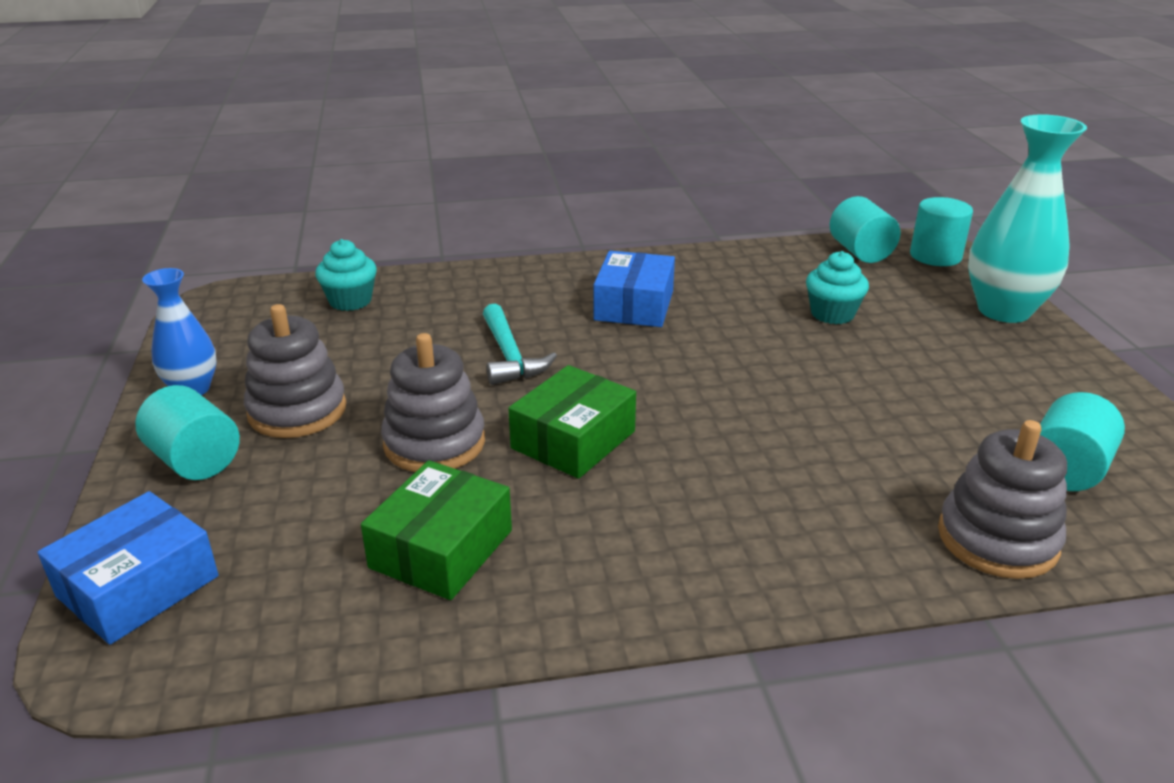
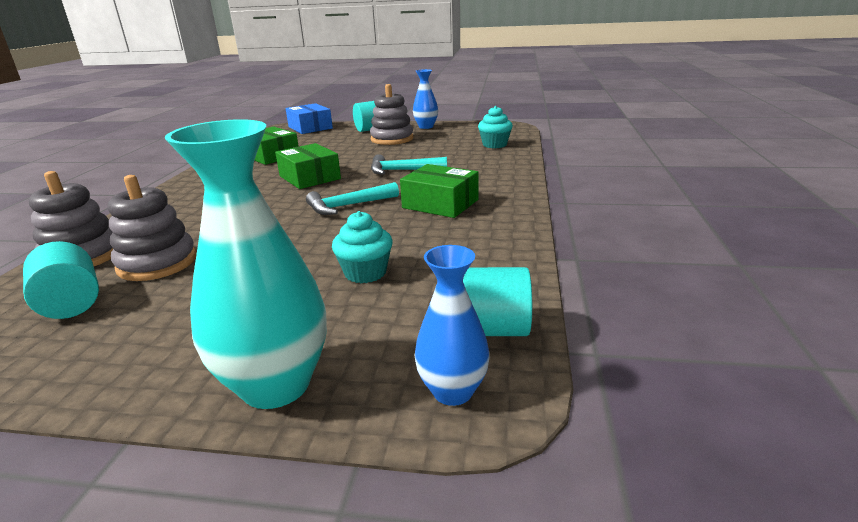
camera: 110 degrees right, 5 degrees down
grey stacking toy [381,333,485,472] -> grey stacking toy moved to [108,175,197,281]
blue box [593,251,675,327] -> green box [400,164,479,218]
turquoise cylinder [910,197,973,266] -> blue vase [415,245,490,406]
none -> turquoise hammer [306,182,399,215]

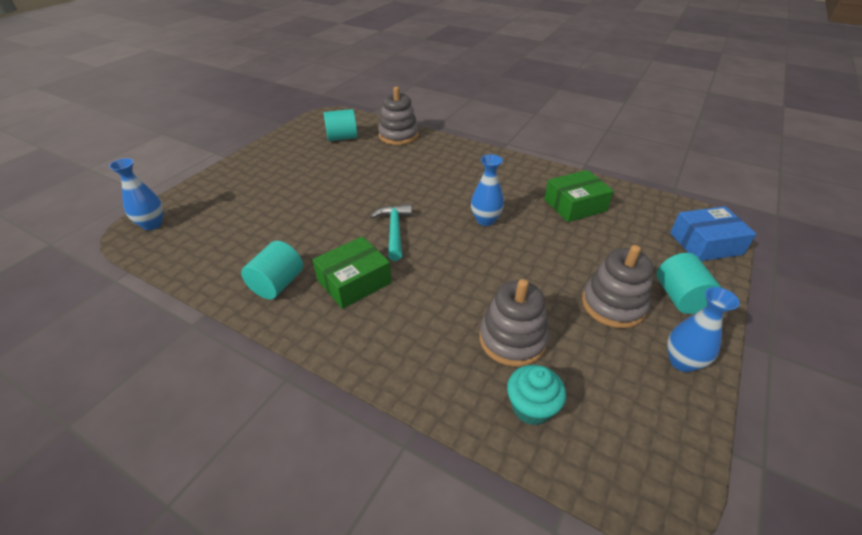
camera: 110 degrees right, 15 degrees up
grey stacking toy [108,175,197,281] -> grey stacking toy moved to [479,279,549,367]
turquoise vase [165,119,327,409] -> none
green box [275,143,341,189] -> blue vase [471,154,504,226]
turquoise cupcake [332,211,393,283] -> none
turquoise hammer [371,154,447,175] -> none
turquoise cylinder [463,267,532,336] -> turquoise cylinder moved to [241,241,303,299]

